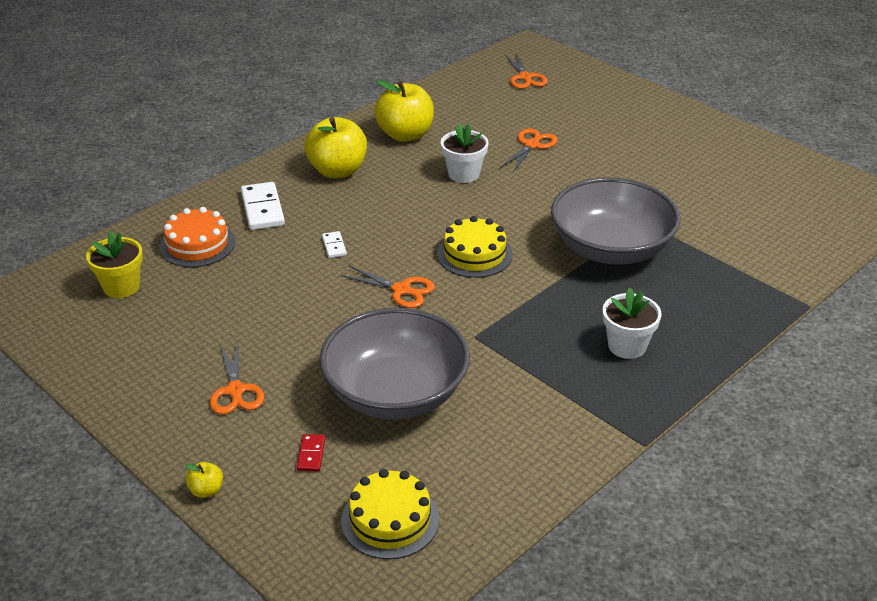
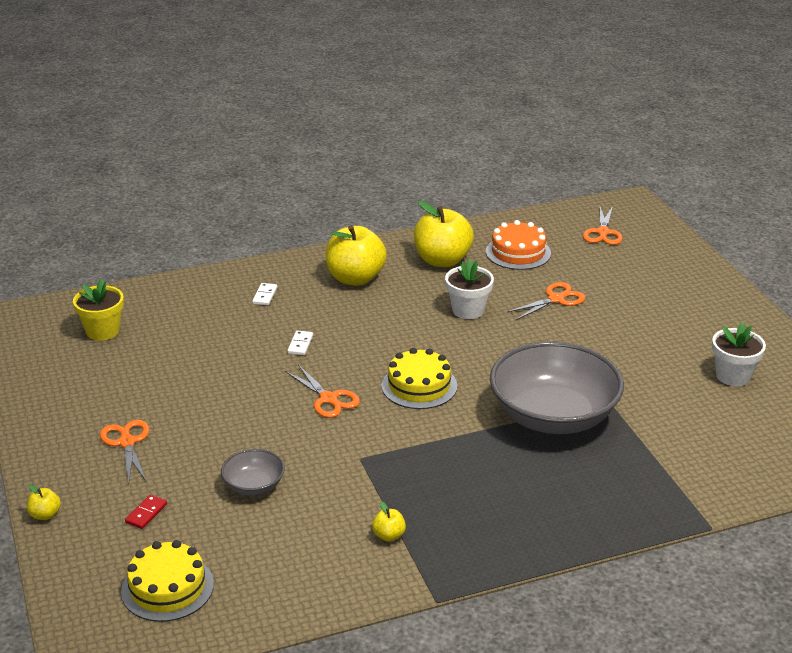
camera: 25 degrees right, 5 degrees down
orange cake [160,207,235,267] -> orange cake moved to [486,220,551,270]
orange scissors [210,341,264,415] -> orange scissors turned 150 degrees clockwise [100,420,149,482]
white domino [241,182,285,230] -> white domino [252,283,277,305], size x0.51
grey bowl [319,308,470,420] -> grey bowl [221,449,285,496], size x0.45
white flower pot [603,288,662,359] -> white flower pot moved to [712,322,766,386]
none -> yellow apple [372,501,406,541]

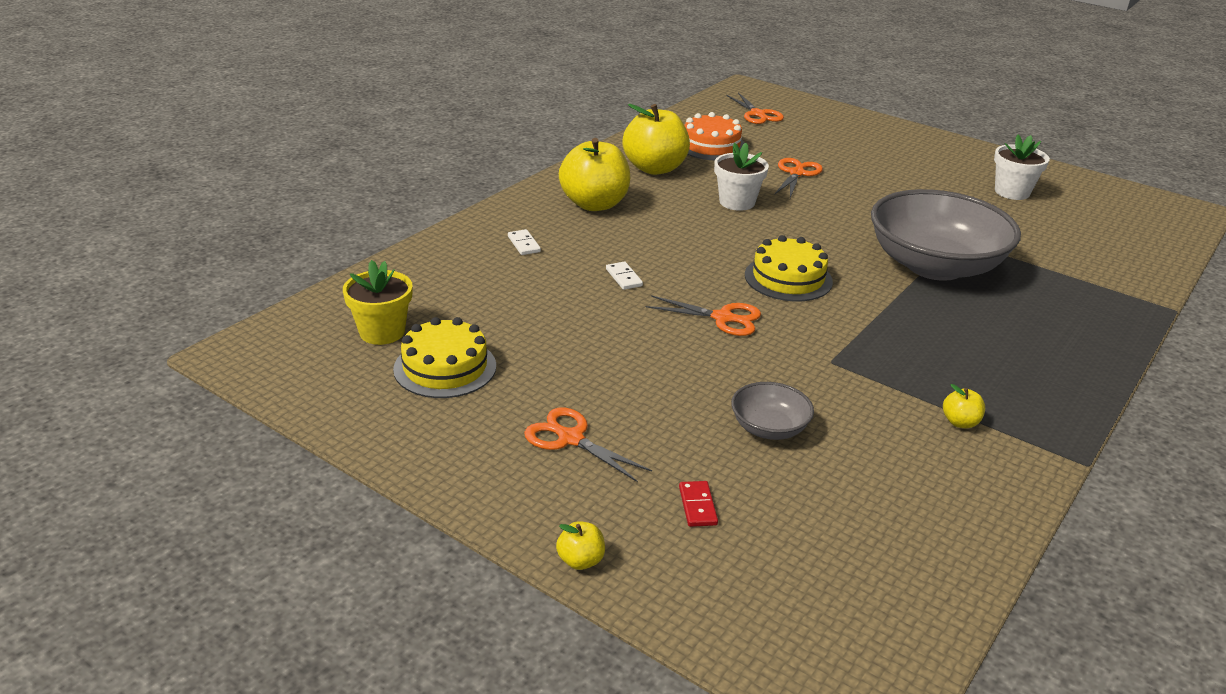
camera: 35 degrees left, 0 degrees up
yellow cake [121,540,214,622] -> yellow cake moved to [393,317,496,398]

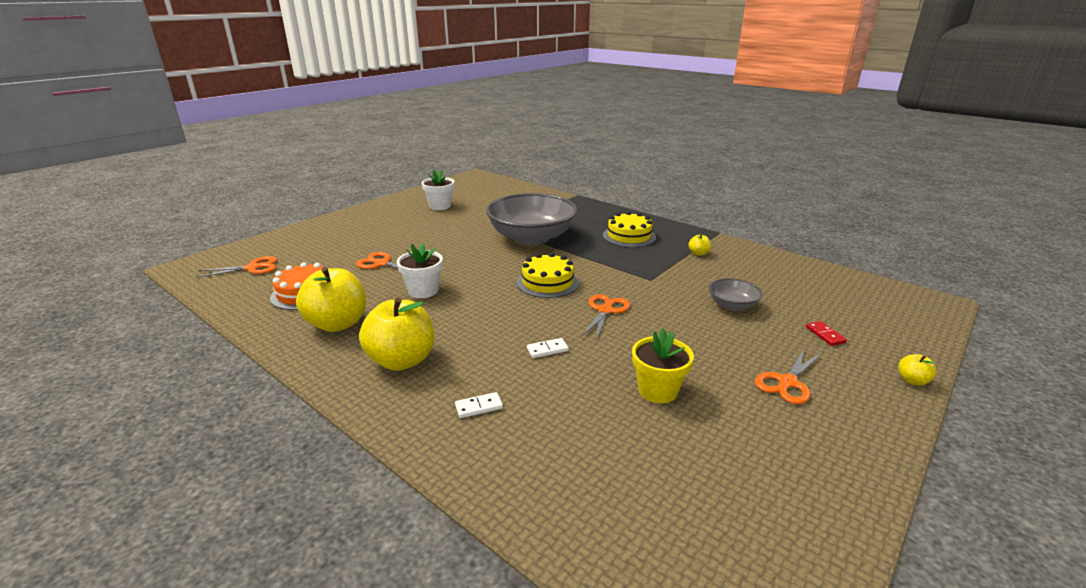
camera: 85 degrees left, 5 degrees down
yellow flower pot [343,260,412,345] -> yellow flower pot moved to [632,329,694,404]
yellow cake [393,317,496,398] -> yellow cake moved to [603,211,656,247]
red domino [679,481,718,527] -> red domino turned 75 degrees clockwise [806,321,847,346]

